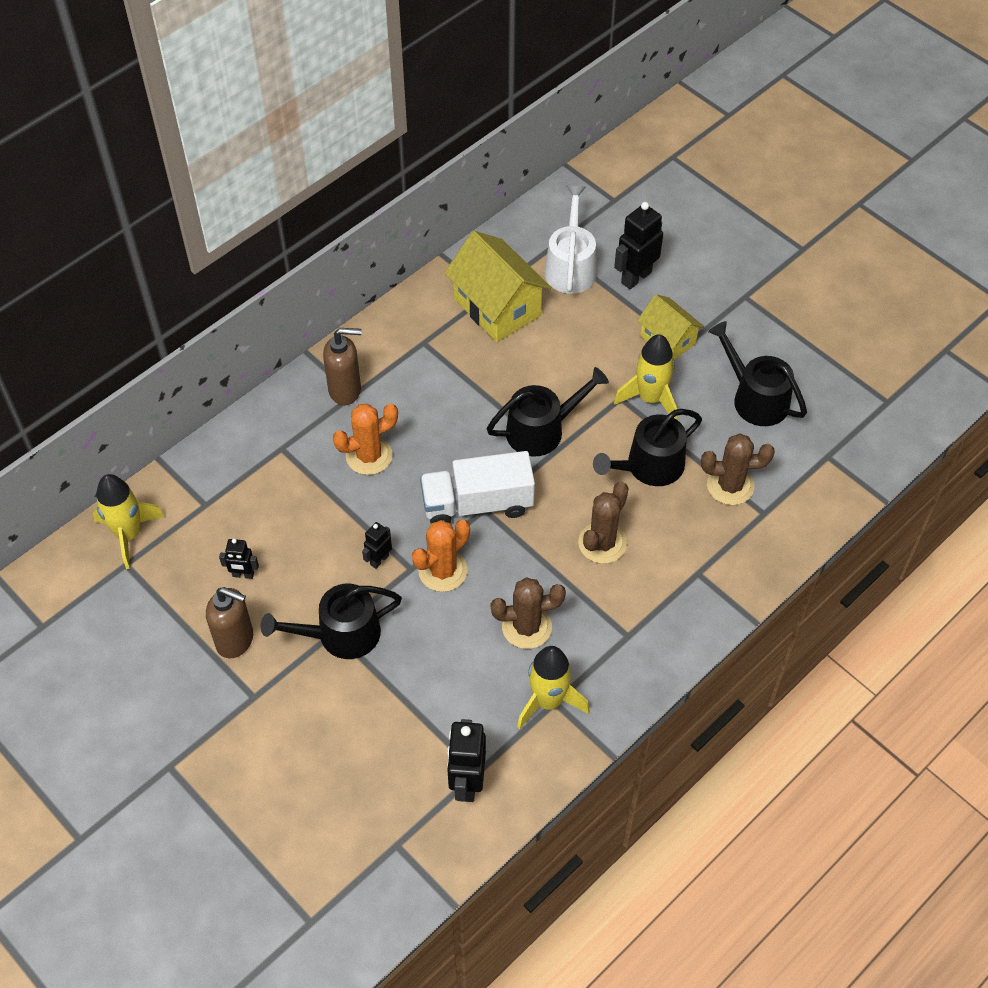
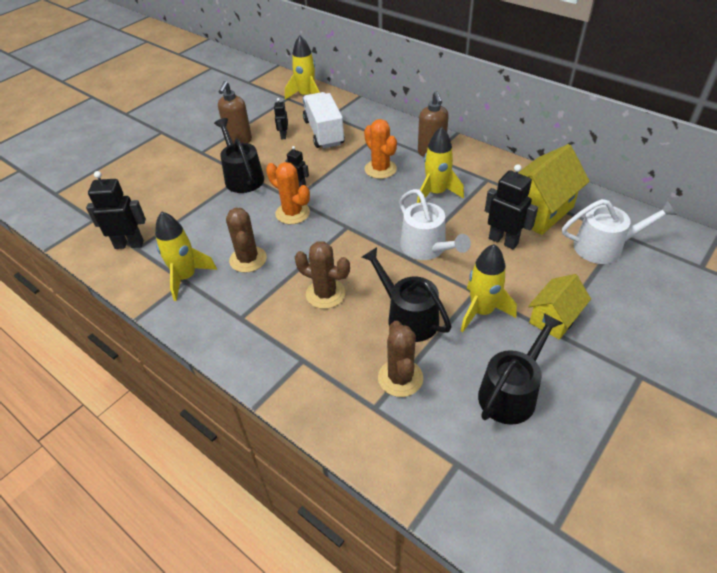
camera: 85 degrees right, 10 degrees down
white truck [420,451,535,523] -> white truck moved to [303,92,345,148]
black watering can [487,367,609,457] -> white watering can [399,189,471,260]
black robot [614,202,663,289] -> black robot moved to [485,164,538,249]
none -> yellow rocket [417,126,464,203]

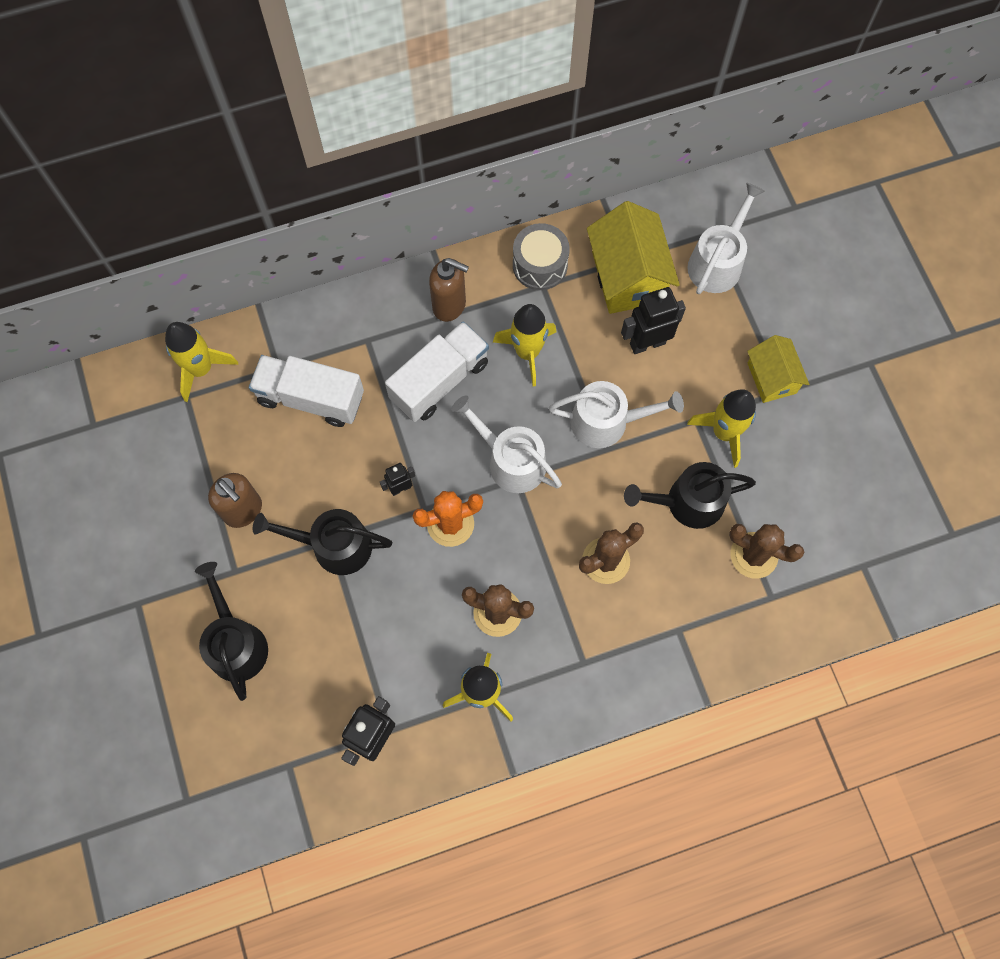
camera: 60 degrees left, 25 degrees up
black robot [274,98,288,139] -> none
orange cactus [364,119,397,179] -> white truck [385,321,489,422]
black watering can [478,313,563,425] -> black watering can moved to [195,562,268,701]
none -> white watering can [451,395,562,493]
none -> grey drum [513,223,570,290]

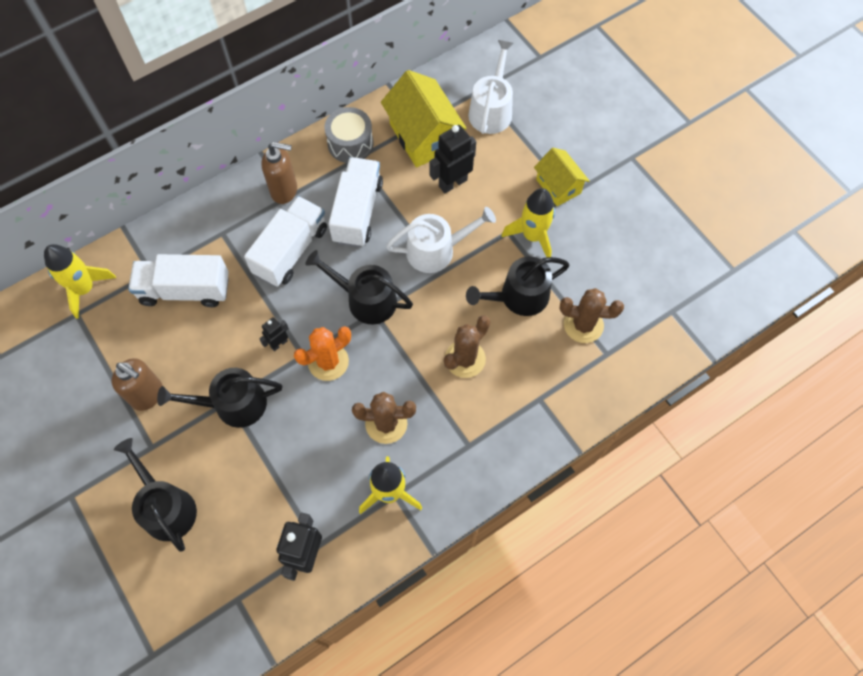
camera: 15 degrees left, 5 degrees down
white watering can [451,395,562,493] -> black watering can [305,250,413,325]
yellow rocket [493,304,556,386] -> white truck [328,157,383,247]

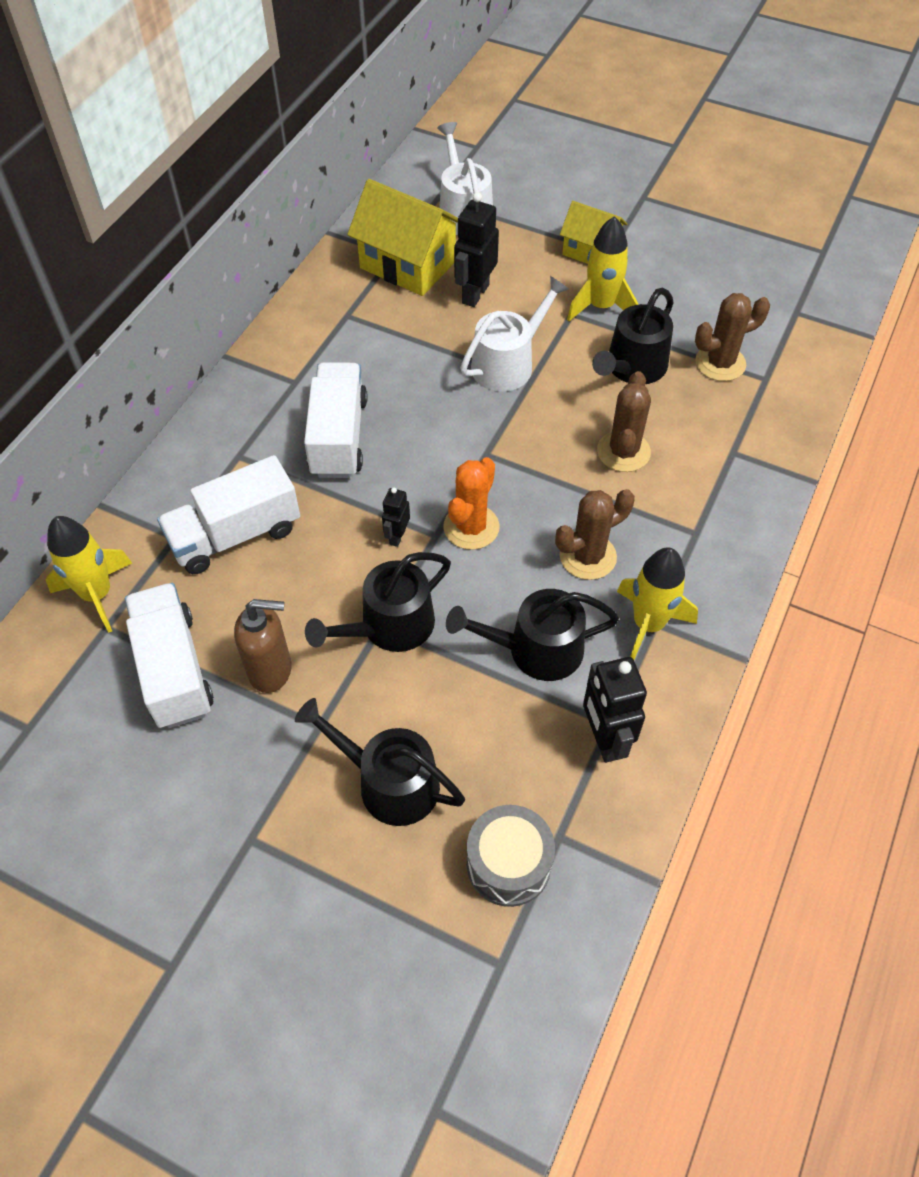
camera: 30 degrees left, 10 degrees down
brown soap dispenser [261,142,297,204] -> none
black watering can [305,250,413,325] -> black watering can moved to [446,589,619,681]
grey drum [325,107,373,163] -> grey drum moved to [467,805,555,907]
white truck [328,157,383,247] -> white truck moved to [125,583,214,729]

